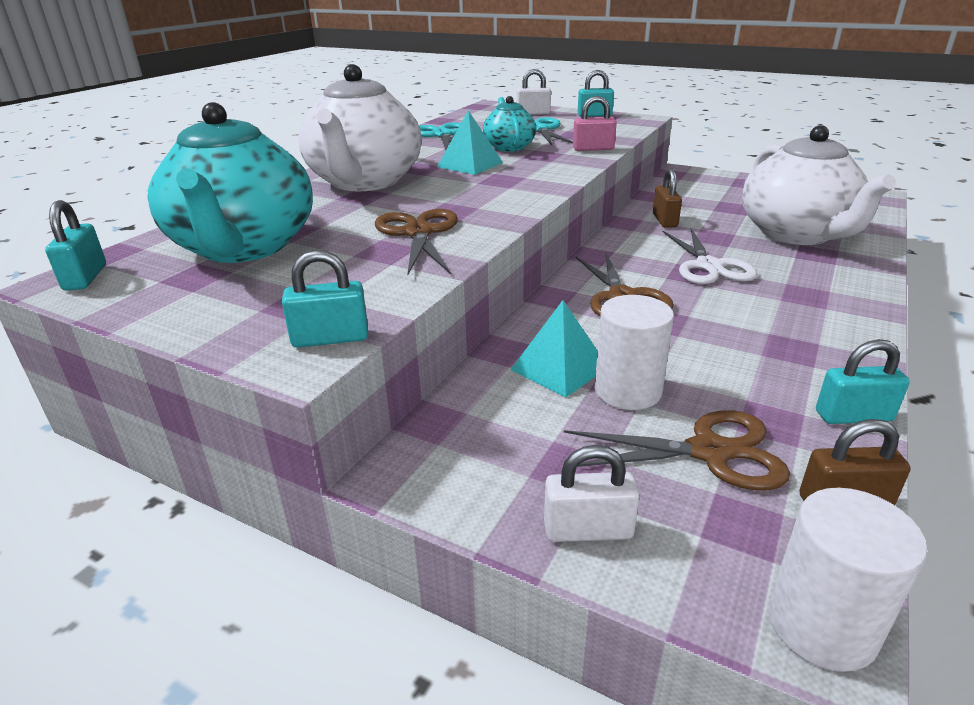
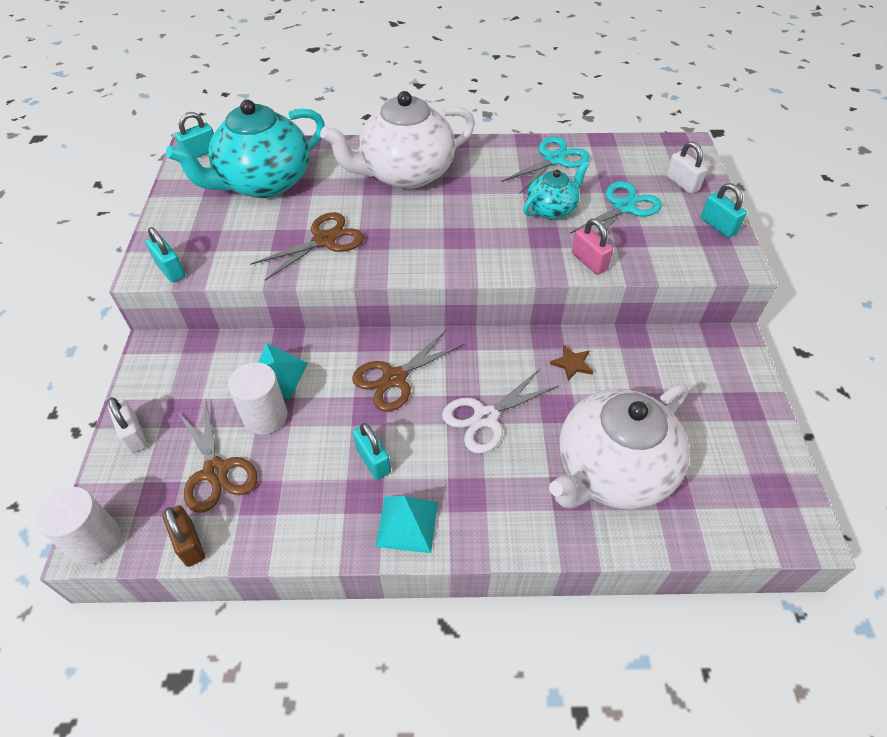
camera: 60 degrees right, 20 degrees up
turquoise pyramid [437,110,503,175] -> turquoise pyramid moved to [375,496,438,553]
brown padlock [653,168,682,228] -> brown star [550,345,593,381]
turquoise padlock [816,339,910,424] -> turquoise padlock moved to [353,423,391,480]

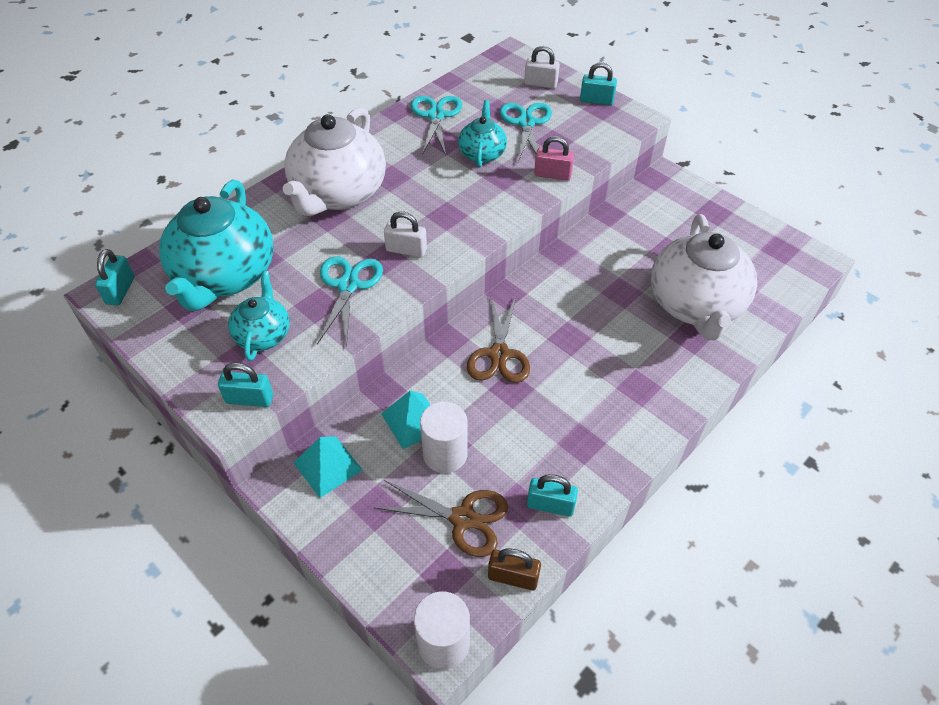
camera: 45 degrees left, 0 degrees up
white padlock [108,397,147,453] -> white padlock moved to [384,211,427,257]
brown scissors [250,212,364,281] -> turquoise scissors [317,256,383,347]
turquoise padlock [353,423,391,480] -> turquoise padlock moved to [527,474,578,516]
turquoise pyramid [375,496,438,553] -> turquoise pyramid moved to [294,436,363,498]
white scissors [442,369,559,454] -> none
brown star [550,345,593,381] -> none
none -> turquoise teapot [228,271,290,361]

